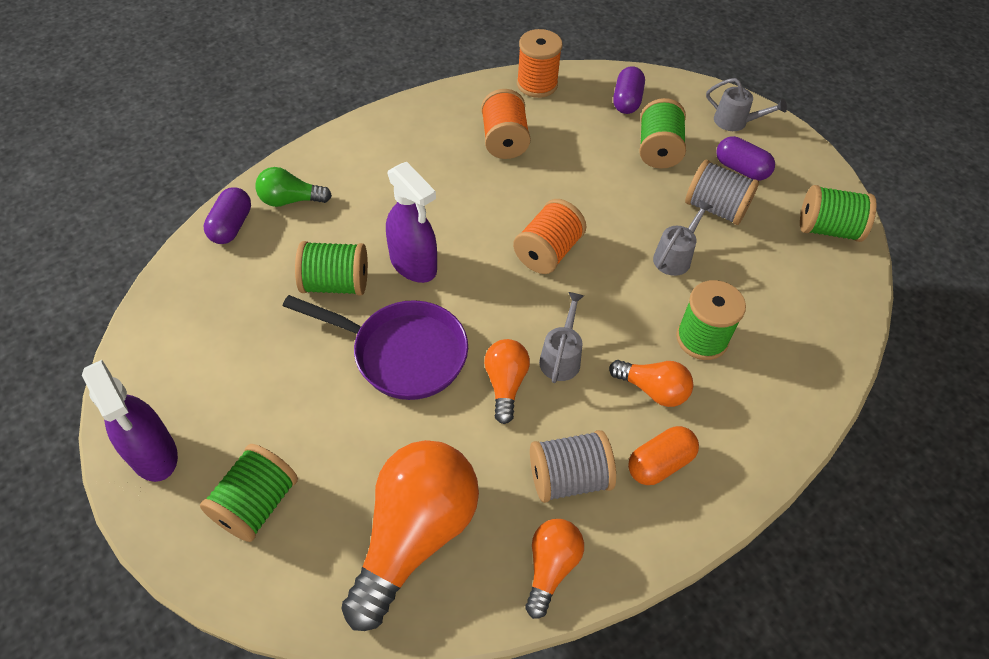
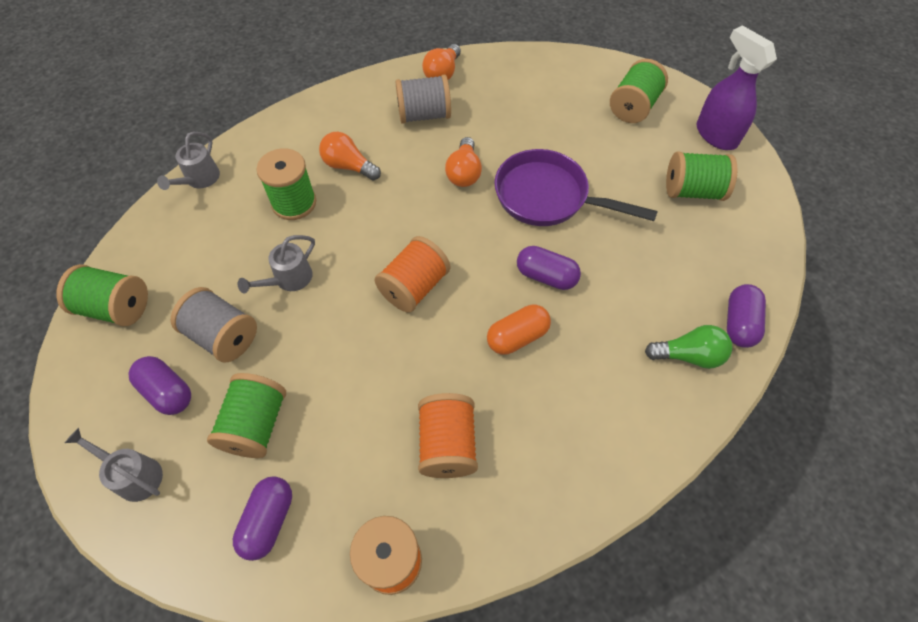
camera: 175 degrees left, 5 degrees up
green spool [295,241,368,295] -> green spool moved to [666,152,737,201]
orange light bulb [341,440,479,631] -> none
purple spray bottle [386,162,437,283] -> purple capsule [517,246,581,290]
grey watering can [539,292,584,383] -> grey watering can moved to [157,132,220,190]
orange capsule [628,426,699,485] -> orange capsule moved to [487,304,551,355]

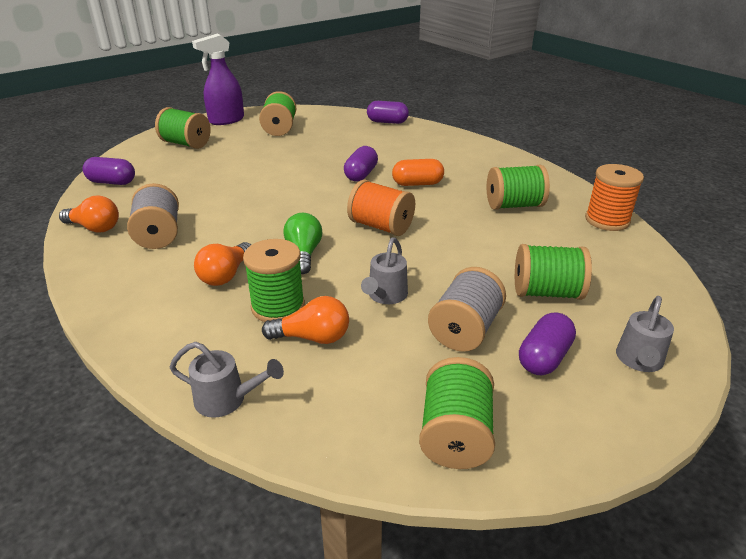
camera: 95 degrees left, 25 degrees down
purple capsule [233,476,292,561] -> purple capsule moved to [83,157,135,185]
grey watering can [238,235,315,294] -> grey watering can turned 75 degrees clockwise [361,237,408,304]
orange spool [418,393,478,478] -> green spool [487,164,550,210]
orange light bulb [445,137,482,187] -> orange light bulb moved to [262,296,349,344]
orange capsule [487,304,551,355] -> orange capsule turned 60 degrees counterclockwise [392,159,444,186]
purple pan [495,149,658,226] -> none
green light bulb [645,325,733,369] -> green light bulb moved to [283,213,322,274]

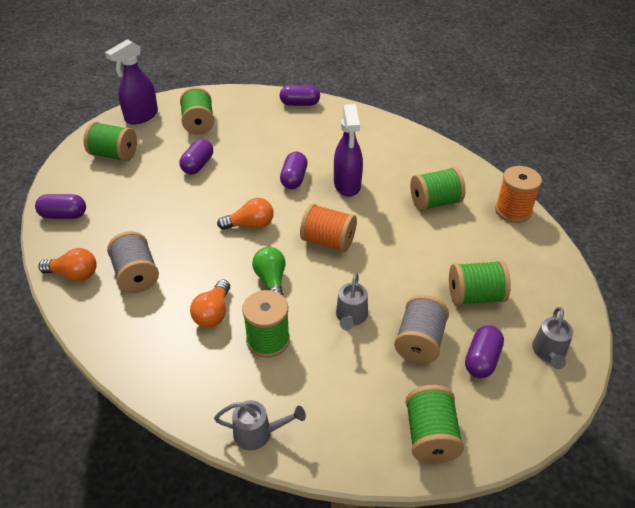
camera: 10 degrees left, 10 degrees up
orange light bulb [262,296,349,344] -> orange light bulb moved to [217,198,274,230]
orange capsule [392,159,444,186] -> purple spray bottle [334,104,363,197]
none -> purple capsule [180,139,213,175]

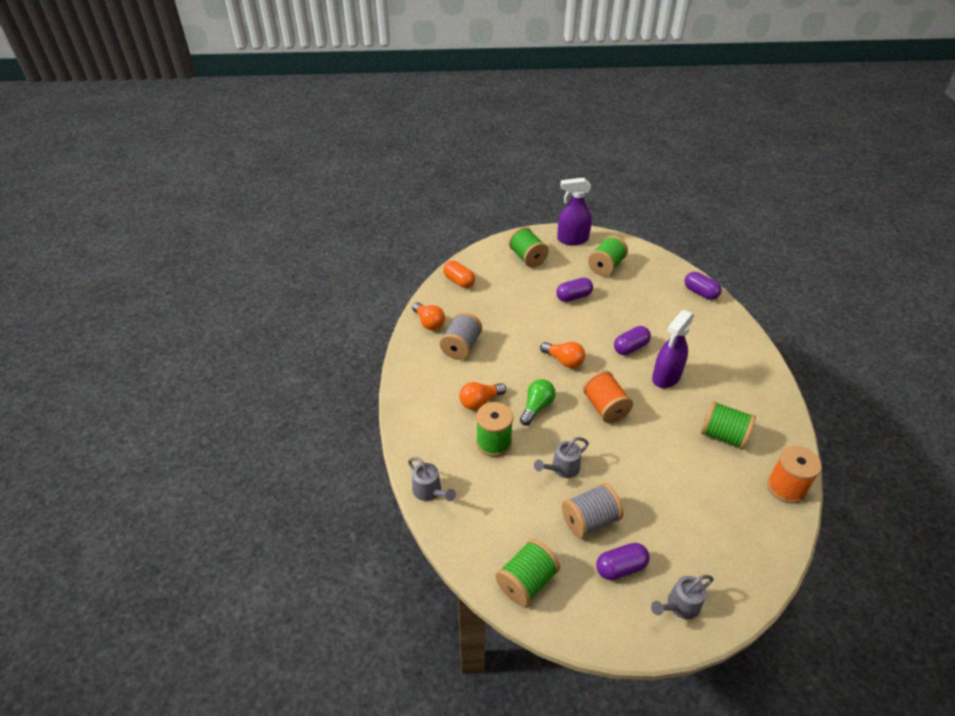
camera: 45 degrees right, 0 degrees up
purple capsule [35,194,86,219] -> orange capsule [443,261,475,288]
green spool [449,261,511,305] -> none

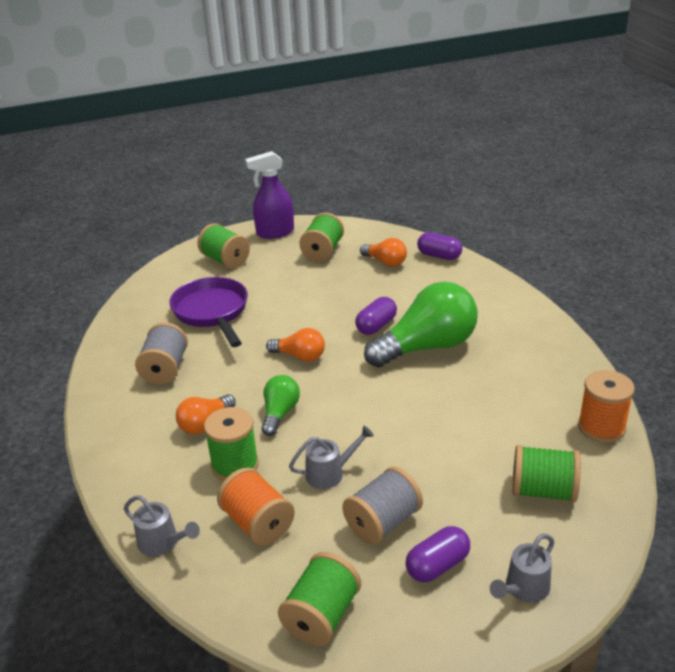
camera: 15 degrees left, 10 degrees down
orange light bulb [412,302,445,330] -> orange light bulb moved to [360,238,407,267]
orange capsule [443,261,475,288] -> none
grey watering can [534,437,589,478] -> grey watering can turned 150 degrees counterclockwise [289,425,374,489]
purple capsule [556,278,593,302] -> none
orange spool [583,370,633,423] -> orange spool moved to [217,467,295,546]
purple spray bottle [652,310,694,388] -> green light bulb [364,282,478,367]
green spool [701,401,756,449] -> green spool moved to [512,445,581,502]
none -> purple pan [169,277,248,347]

